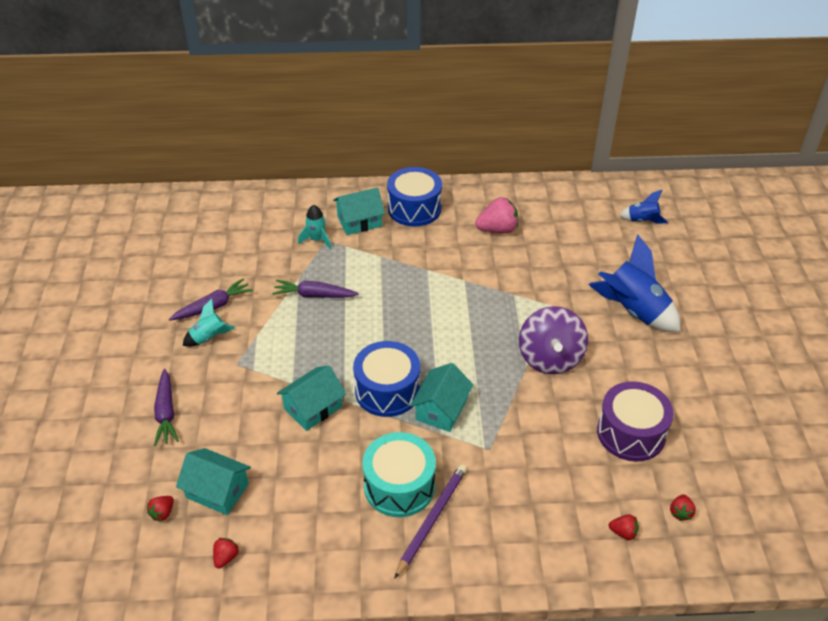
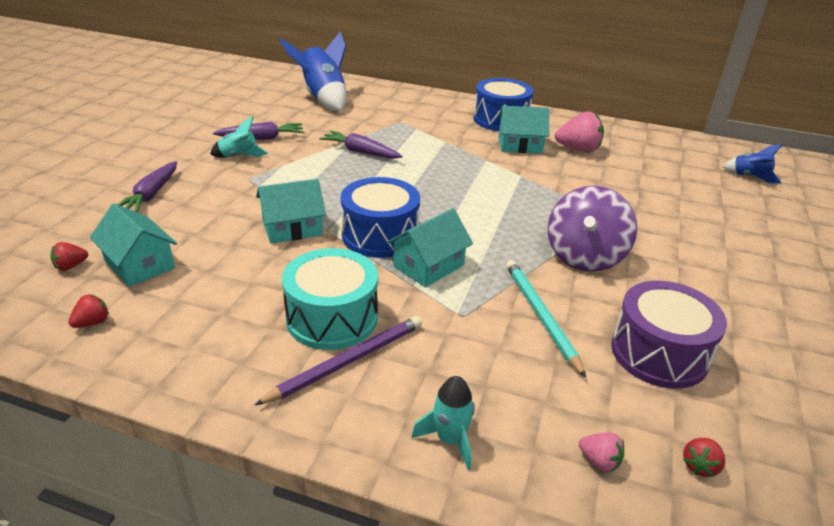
camera: 20 degrees right, 10 degrees down
turquoise rocket [298,205,331,249] -> turquoise rocket moved to [411,376,475,470]
turquoise house [333,188,385,235] -> turquoise house moved to [498,106,549,154]
blue rocket [588,235,680,332] -> blue rocket moved to [279,31,346,111]
red strawberry [609,514,639,540] -> pink strawberry [579,433,624,472]
none -> turquoise pencil [506,260,586,378]

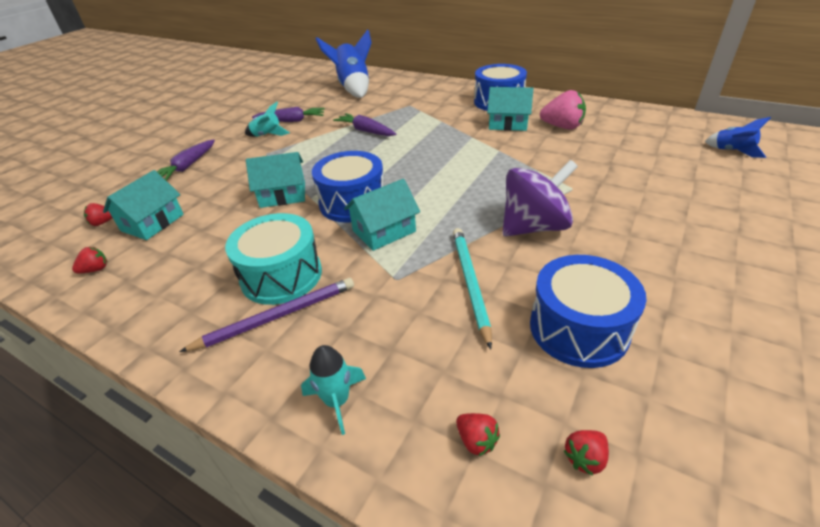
camera: 15 degrees right, 5 degrees up
turquoise house [90,203,177,287] -> turquoise house turned 60 degrees clockwise [103,170,184,240]
purple spinning top [548,186,637,272] -> purple spinning top turned 150 degrees counterclockwise [502,160,578,237]
pink strawberry [579,433,624,472] -> red strawberry [456,413,500,456]
purple drum [611,281,727,389] -> blue drum [530,255,647,368]

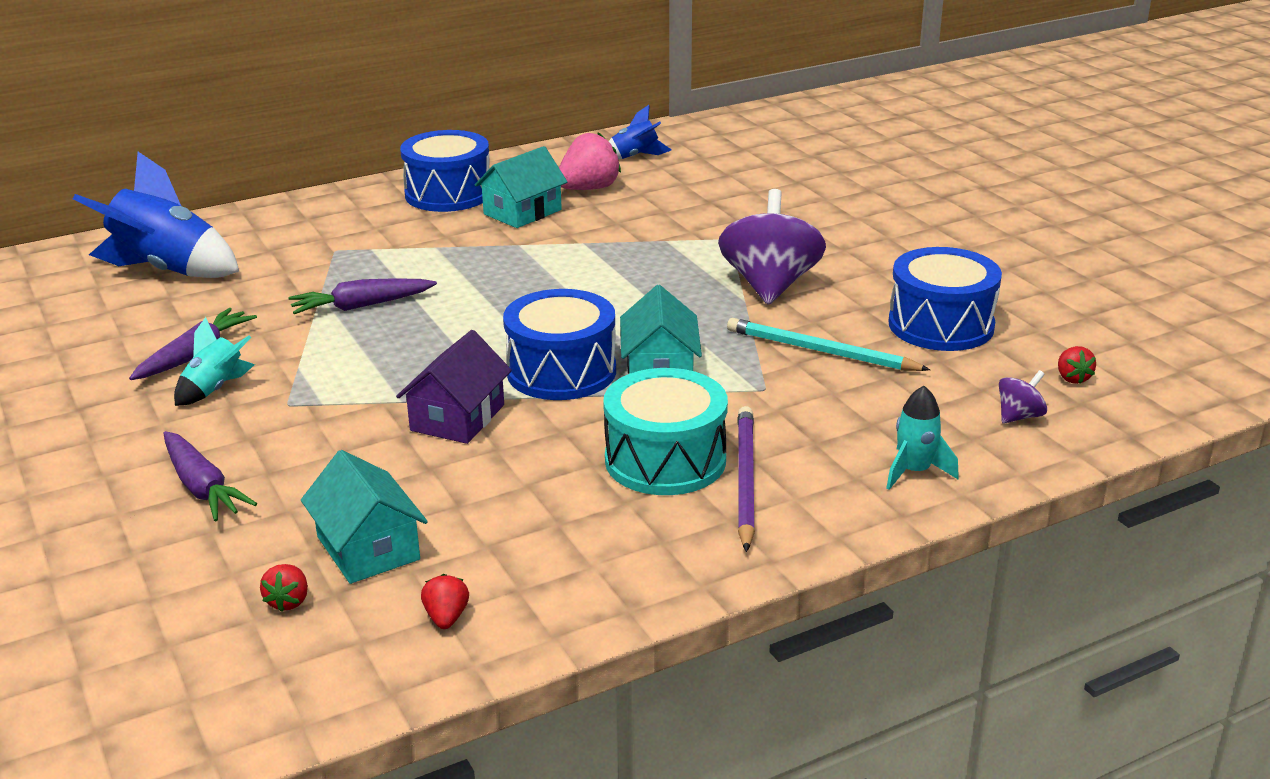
camera: 60 degrees left, 10 degrees down
turquoise house [246,152,305,208] -> purple house [396,330,512,444]
red strawberry [456,413,500,456] -> purple spinning top [999,370,1047,424]
blue rocket [705,117,771,158] -> blue rocket moved to [608,105,672,159]

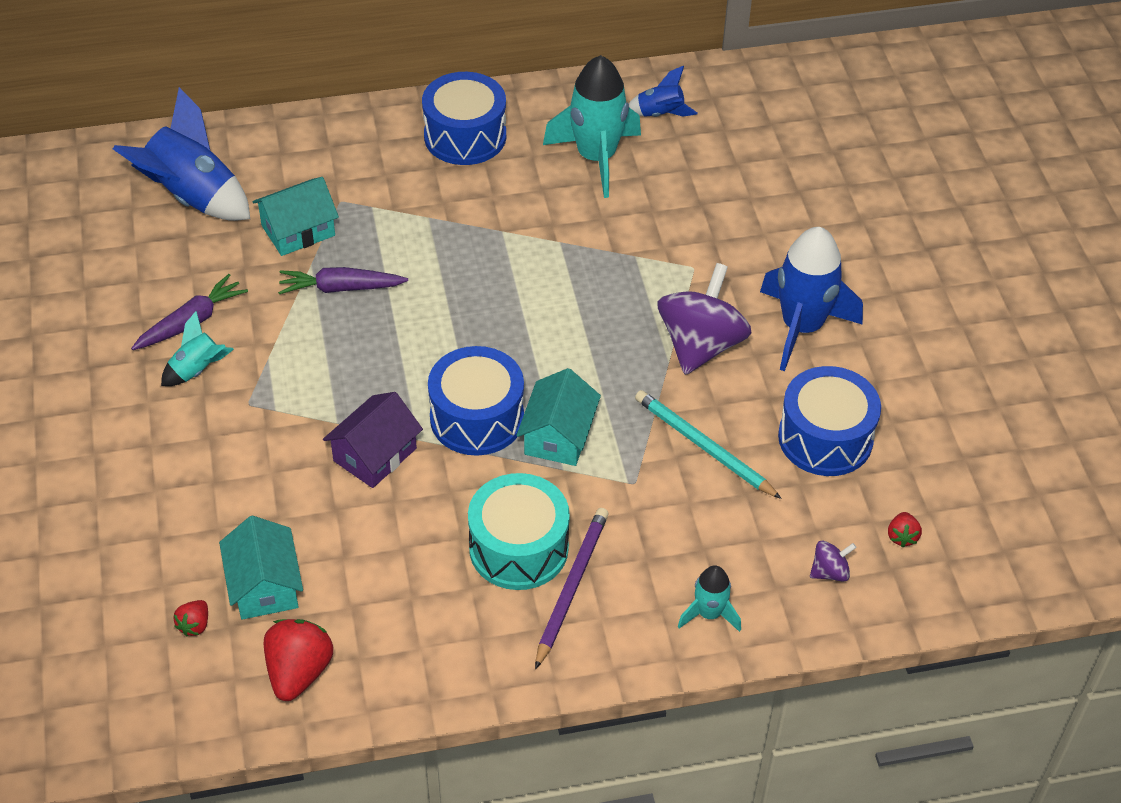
camera: 15 degrees right, 20 degrees up
purple carrot [163,431,257,522] -> none
red strawberry [421,574,469,629] -> red strawberry [264,619,333,701], size x1.97
turquoise house [475,146,567,228] -> turquoise house moved to [252,177,339,256]
pink strawberry [559,132,621,190] -> turquoise rocket [543,55,641,198]
none -> blue rocket [760,227,863,371]

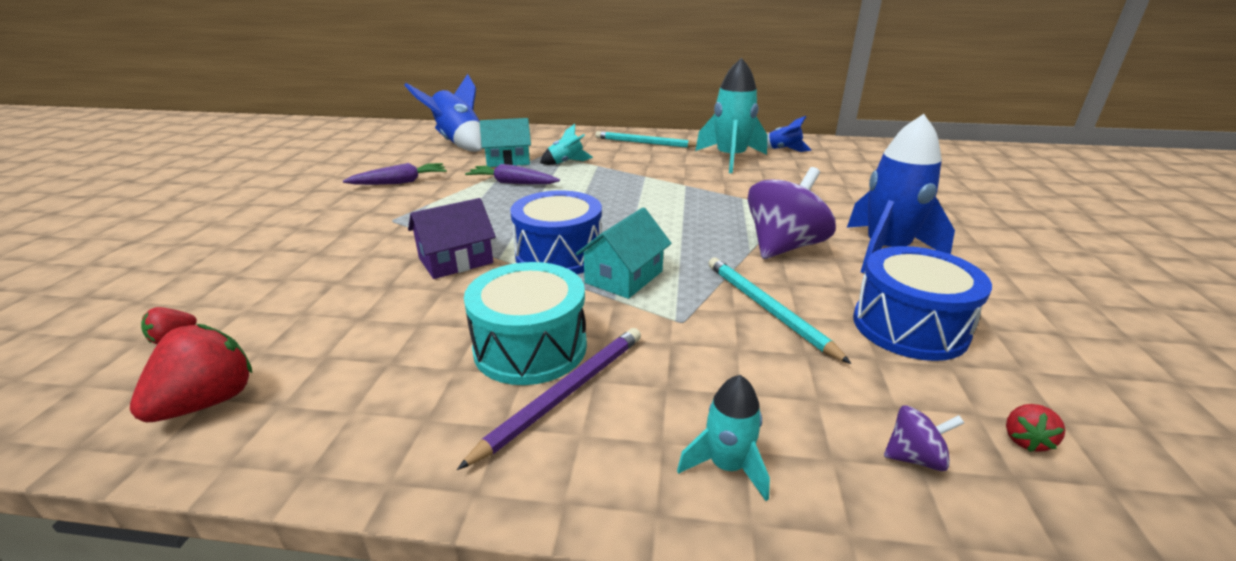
camera: 20 degrees right, 20 degrees down
turquoise rocket [161,311,234,386] -> turquoise rocket moved to [540,124,593,165]
turquoise house [219,516,303,620] -> none
blue drum [422,72,506,165] -> turquoise pencil [595,131,697,148]

